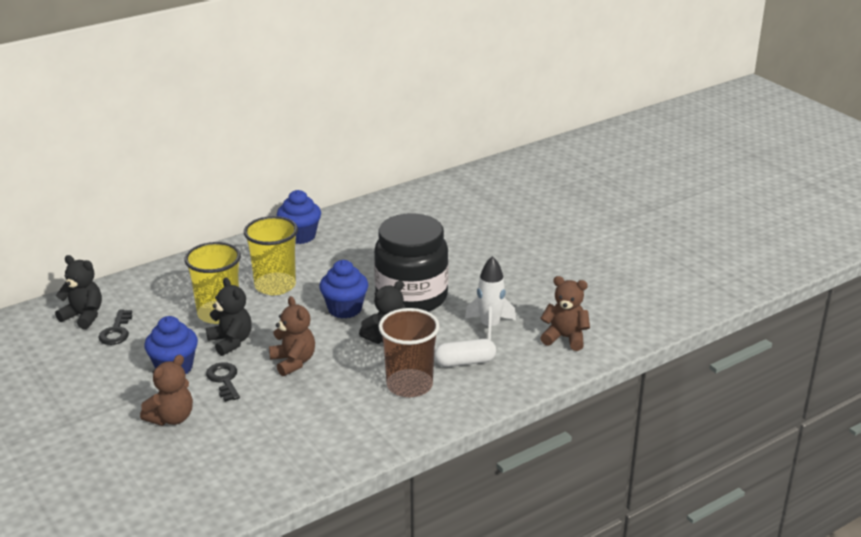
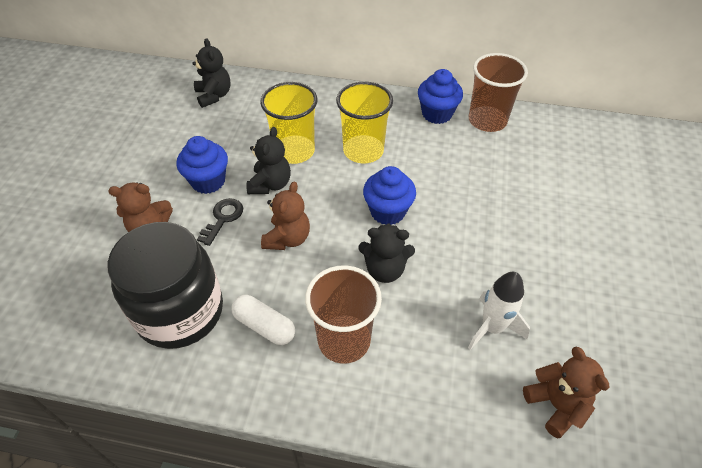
camera: 45 degrees right, 20 degrees up
black key [98,310,132,345] -> none
black jar [374,213,449,312] -> black jar moved to [107,222,223,349]
white capsule [434,339,496,367] -> white capsule moved to [231,295,295,345]
none -> brown cup [469,53,528,132]

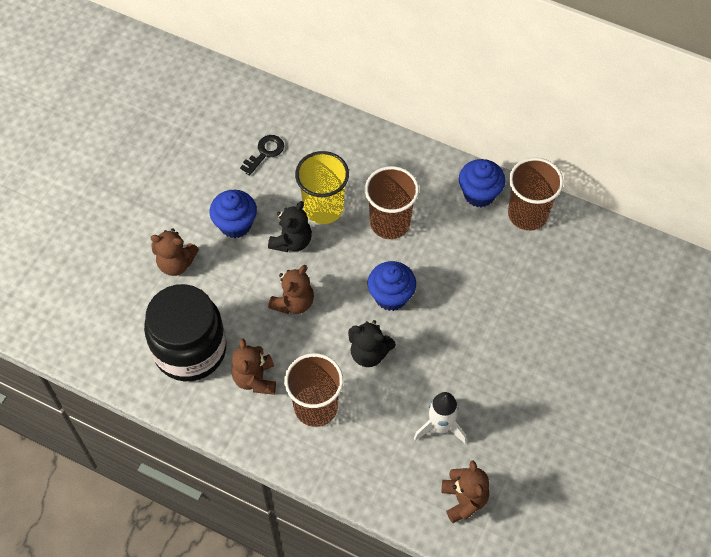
camera: 15 degrees right, 10 degrees up
black teddy bear [193,38,231,108] -> none
black key [197,198,243,246] -> black key moved to [240,135,284,176]
white capsule [231,295,295,345] -> brown teddy bear [232,339,276,395]
yellow cup [336,82,393,164] -> brown cup [365,166,419,239]

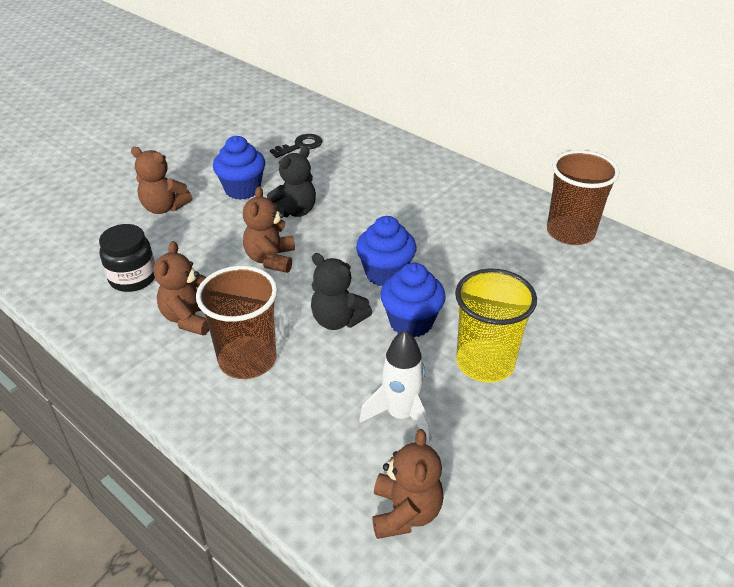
camera: 15 degrees right, 20 degrees down
black jar [144,284,226,381] -> black jar [99,224,155,292], size x0.54
brown teddy bear [268,265,314,314] -> brown teddy bear turned 135 degrees clockwise [243,186,295,273]
yellow cup [295,151,349,224] -> yellow cup moved to [455,269,537,383]
brown cup [365,166,419,239] -> none
blue cupcake [459,159,505,207] -> blue cupcake moved to [380,263,446,337]

